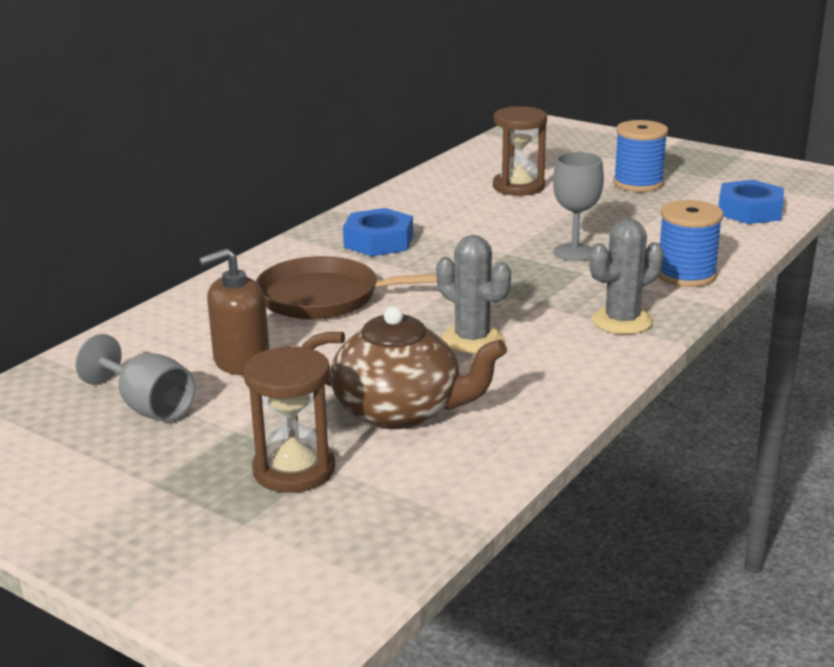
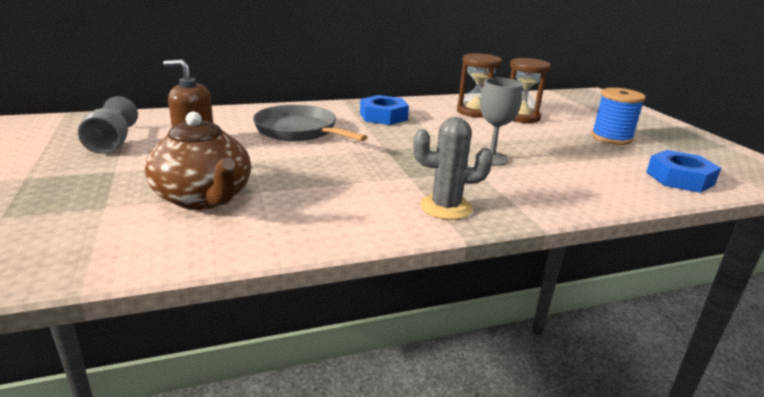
camera: 35 degrees right, 0 degrees up
brown hourglass [243,346,335,493] -> brown hourglass moved to [457,54,502,118]
brown pan [256,256,437,320] -> grey pan [253,105,368,141]
grey cactus [436,235,511,354] -> none
blue spool [658,200,723,287] -> none

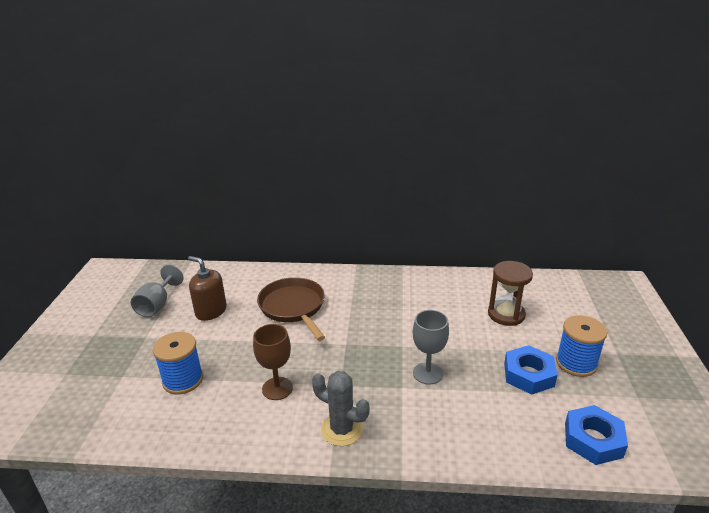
camera: 25 degrees right, 5 degrees up
brown teapot [145,111,251,210] -> blue spool [153,332,203,395]
grey pan [253,105,368,141] -> brown pan [257,277,325,341]
blue nut [360,95,409,125] -> blue nut moved to [504,345,558,395]
brown hourglass [457,54,502,118] -> none
none -> brown goblet [253,324,293,400]

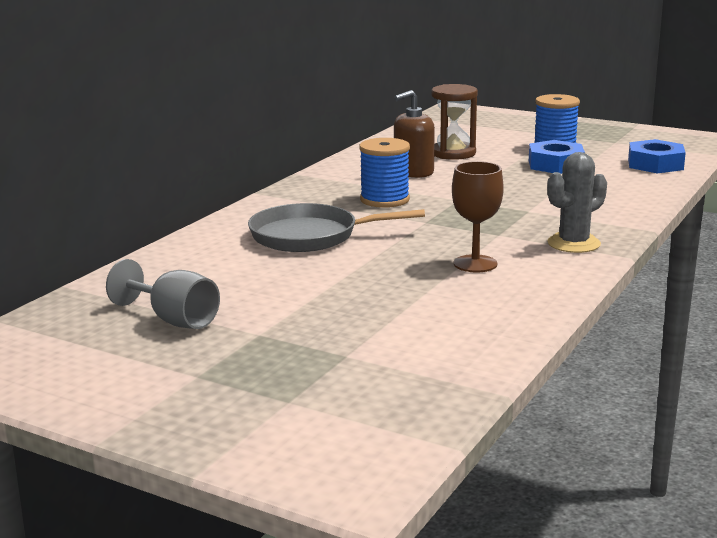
camera: 65 degrees left, 10 degrees down
blue spool [153,332,203,395] -> blue spool moved to [359,138,410,208]
brown soap dispenser [188,256,227,321] -> brown soap dispenser moved to [394,90,435,178]
brown pan [257,277,325,341] -> grey pan [248,203,425,252]
grey goblet [413,310,449,385] -> none

